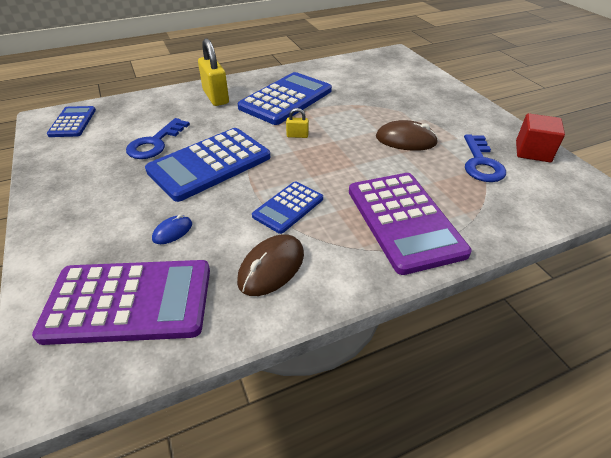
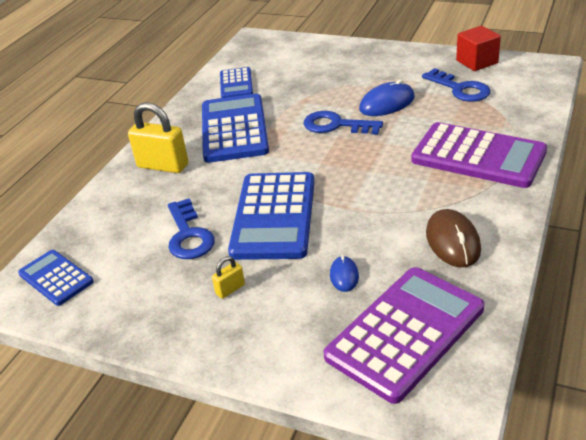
camera: 40 degrees left, 5 degrees down
blue calculator [252,181,323,234] -> blue calculator moved to [220,67,253,98]
yellow padlock [286,108,309,138] -> yellow padlock moved to [212,256,245,299]
brown mouse [376,120,438,151] -> blue mouse [359,79,415,116]
none -> blue key [304,111,383,135]

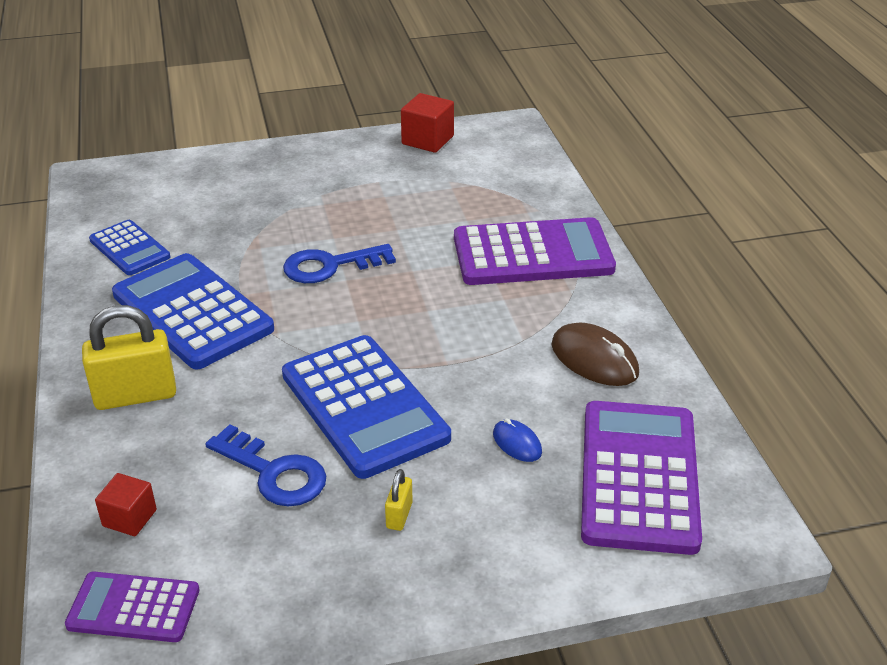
camera: 40 degrees left, 0 degrees up
blue calculator [18,250,94,306] -> purple calculator [65,571,200,642]
blue mouse [359,79,415,116] -> none
blue key [422,68,491,102] -> none
none -> red cube [95,473,157,536]

